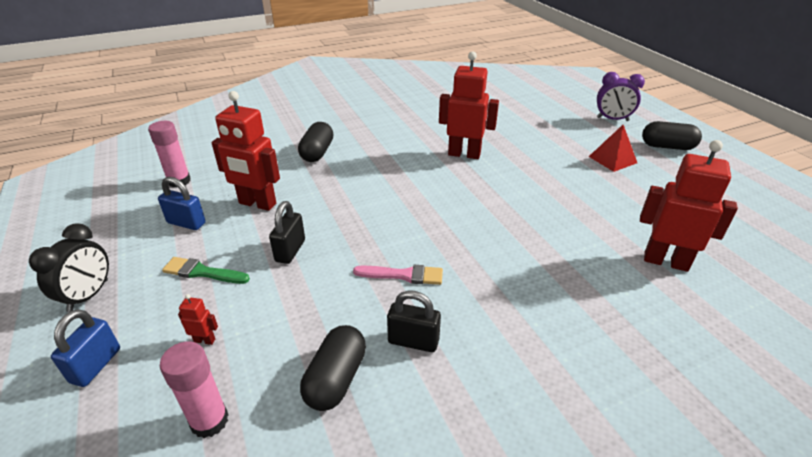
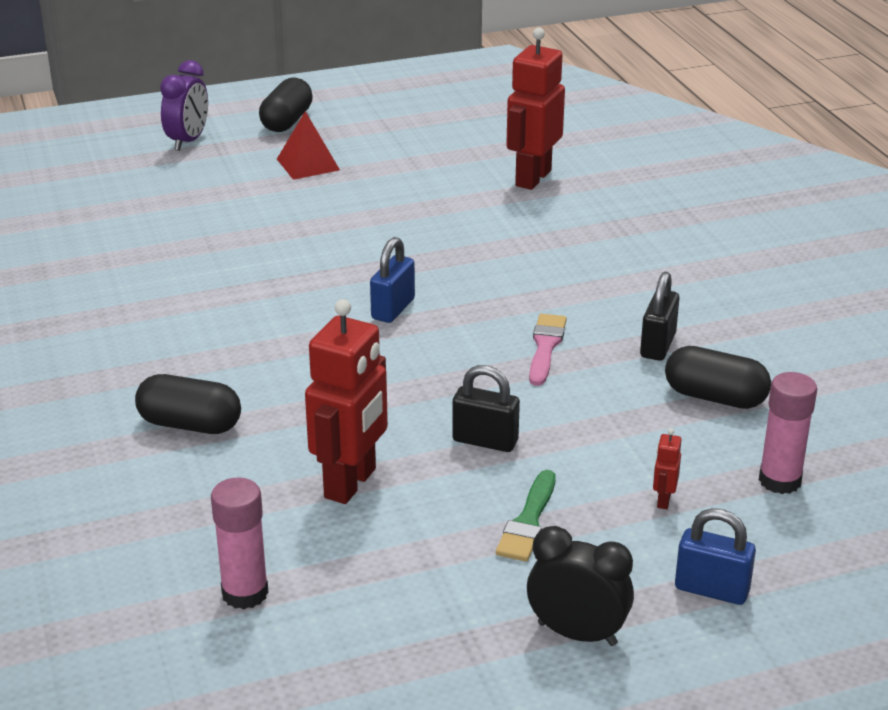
camera: 85 degrees left, 5 degrees down
blue padlock [158,177,206,230] -> blue padlock moved to [370,237,415,323]
red robot [439,51,499,159] -> none

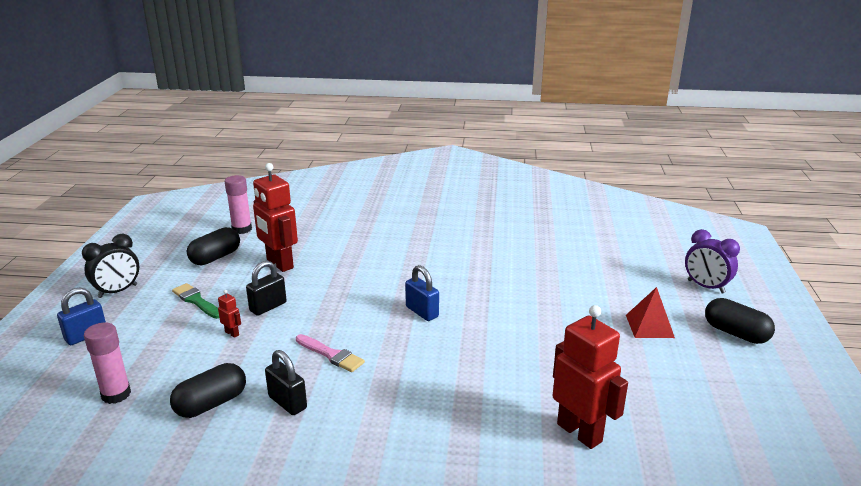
camera: 115 degrees right, 5 degrees down
black capsule [135,374,241,434] -> black capsule moved to [187,227,240,265]
red robot [653,428,682,509] -> red robot moved to [218,290,241,338]

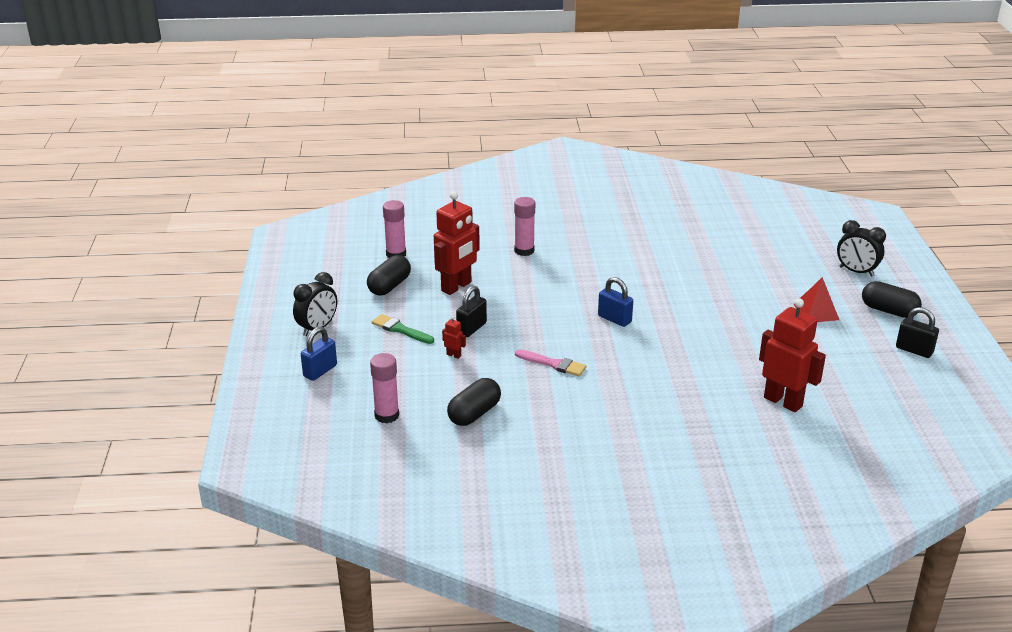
camera: 10 degrees left, 5 degrees up
red robot [253,163,298,272] -> red robot turned 90 degrees counterclockwise [434,192,480,295]
black padlock [265,350,307,415] -> black padlock moved to [896,307,939,358]
purple clock [685,229,740,294] -> black clock [837,220,886,277]
none -> pink glue stick [514,197,535,256]

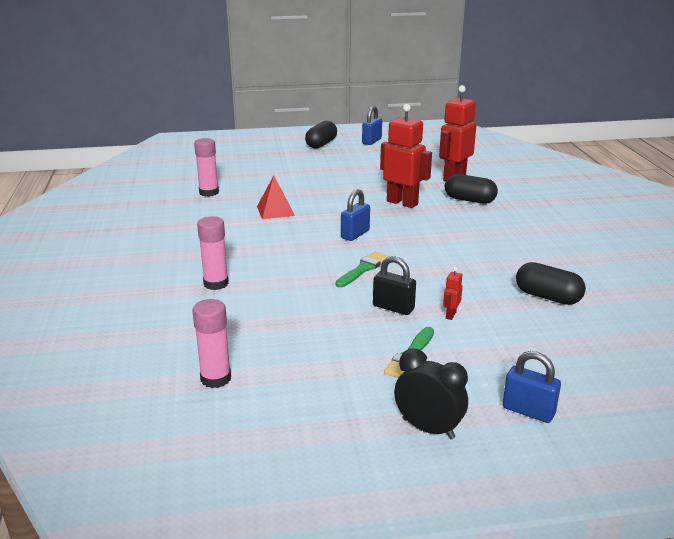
camera: 95 degrees left, 5 degrees down
black capsule [367,255,411,295] -> black capsule moved to [445,174,498,204]
pink glue stick [370,353,399,423] -> pink glue stick moved to [194,138,219,197]
red robot [434,192,480,295] -> red robot moved to [380,104,432,208]
pink brush [515,349,586,376] -> none
red pyramid [794,277,839,322] -> red pyramid moved to [257,176,295,219]
black clock [837,220,886,277] -> none
black padlock [896,307,939,358] -> blue padlock [362,106,382,145]
none -> green brush [335,252,388,287]

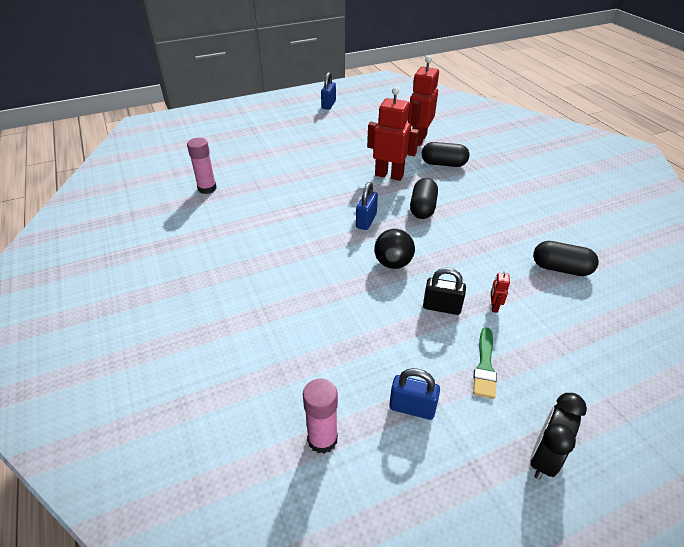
camera: 15 degrees left, 15 degrees up
pink glue stick [197,216,229,290] -> none
red pyramid [257,176,295,219] -> none
black capsule [305,121,337,148] -> black capsule moved to [410,178,438,219]
green brush [335,252,388,287] -> black ball [375,229,415,269]
black clock [394,349,468,439] -> black clock turned 75 degrees counterclockwise [530,393,587,480]
blue padlock [503,351,561,423] -> blue padlock moved to [389,368,440,420]

